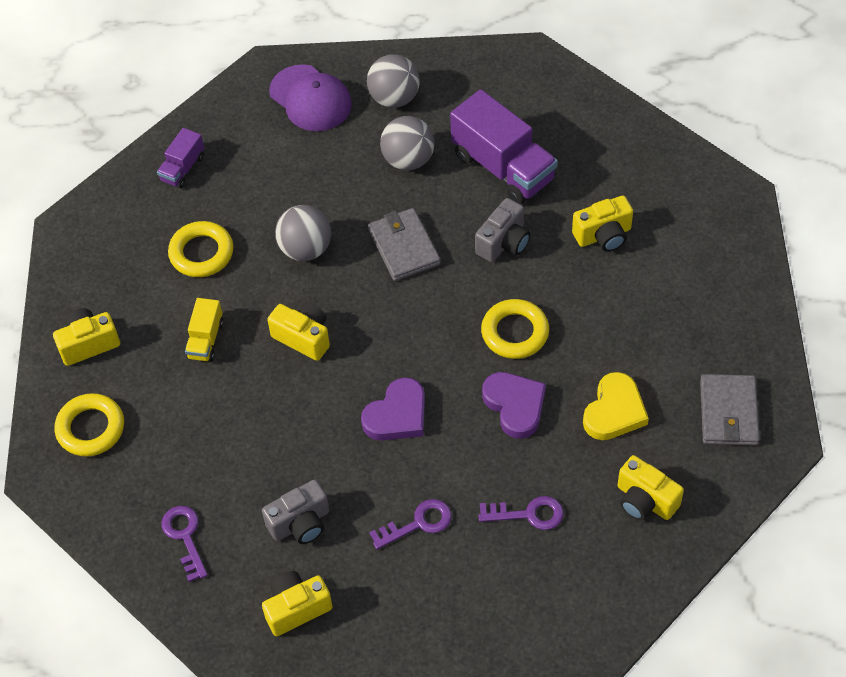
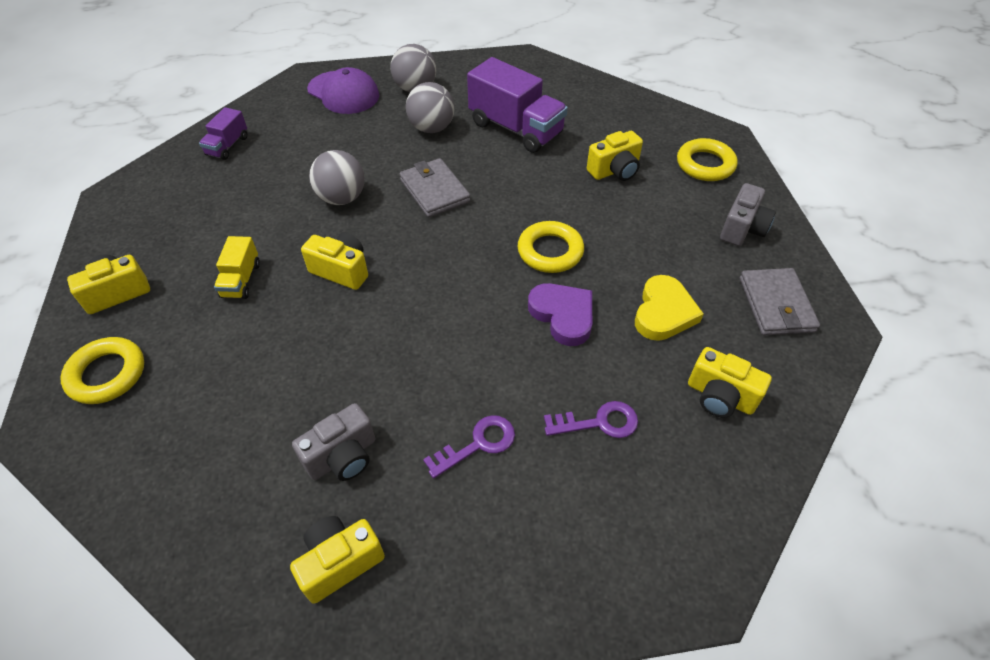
camera: 10 degrees left, 5 degrees down
purple key [161,506,208,582] -> none
yellow ring [168,221,233,277] -> yellow ring moved to [677,138,738,181]
purple heart [361,377,425,441] -> none
grey camera [475,198,530,262] -> grey camera moved to [720,183,776,246]

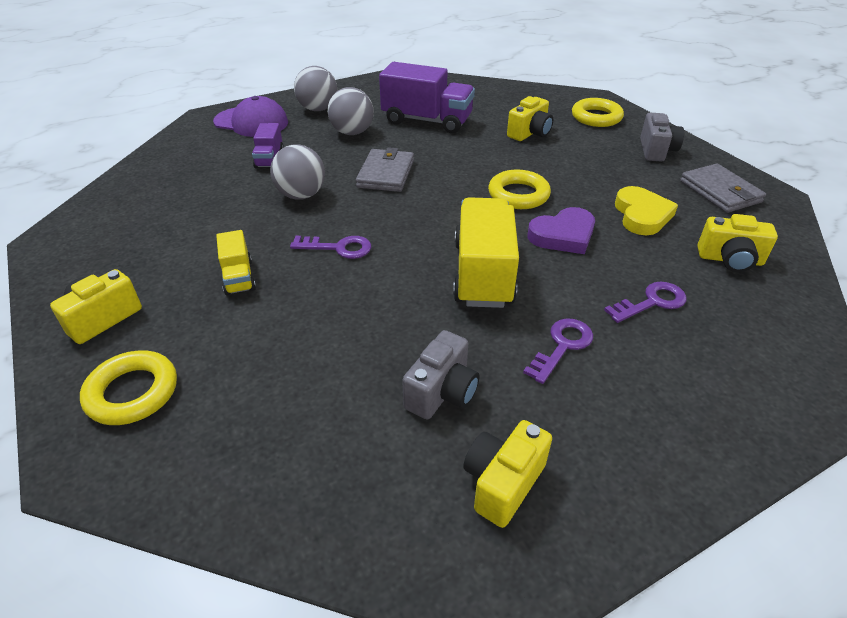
camera: 20 degrees left, 10 degrees down
purple truck [199,107,247,160] -> purple truck moved to [252,123,284,168]
yellow camera [301,233,368,290] -> purple key [290,236,371,259]
grey wallet [400,158,470,217] -> grey wallet turned 60 degrees clockwise [356,147,414,192]
purple heart [528,283,592,346] -> purple heart turned 120 degrees clockwise [528,207,595,254]
none -> yellow truck [453,197,519,308]

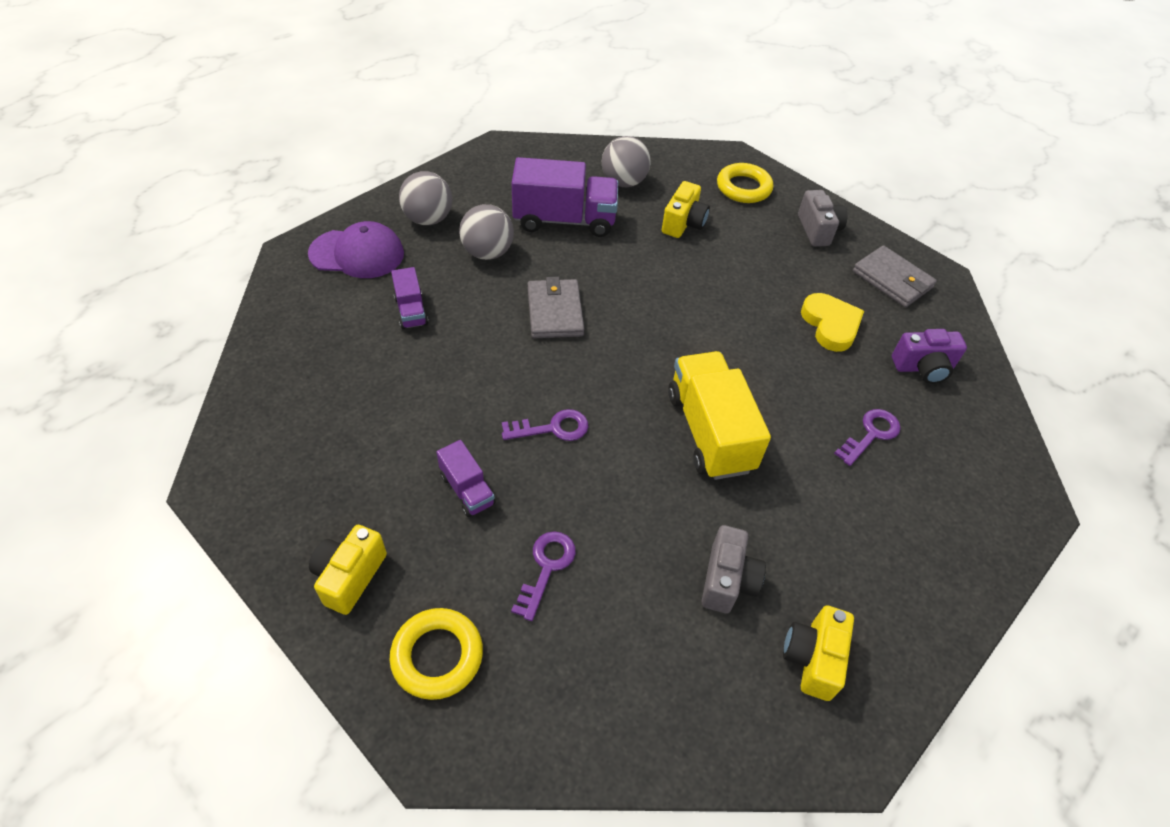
camera: 20 degrees left, 10 degrees up
yellow truck [216,230,256,295] -> purple truck [436,440,496,517]
grey ball [270,144,325,200] -> grey ball moved to [602,136,651,187]
yellow ring [488,169,551,209] -> none
purple key [523,318,593,384] -> purple key moved to [511,531,576,621]
purple heart [528,207,595,254] -> none
yellow camera [697,214,778,272] -> purple camera [892,329,967,384]

